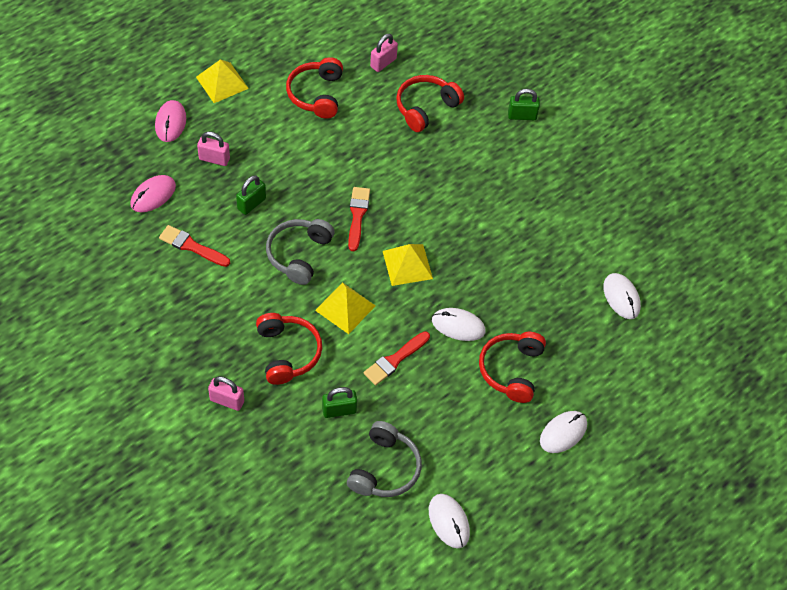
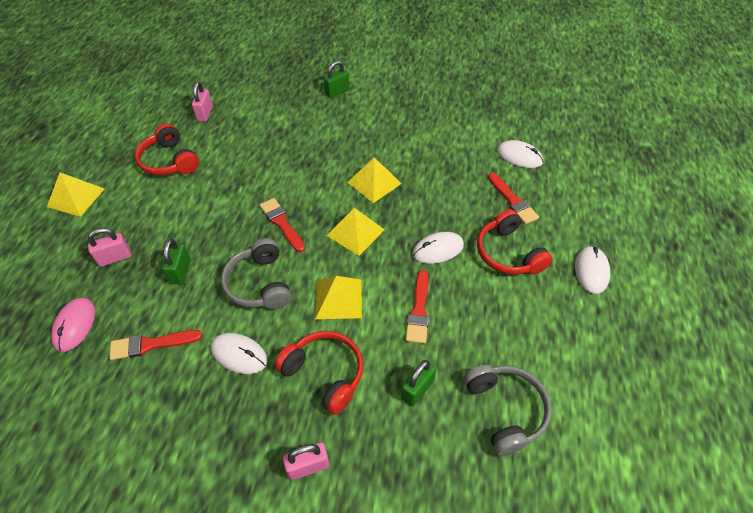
camera: 35 degrees left, 5 degrees down
pink mouse [155,100,186,142] -> none
red headphones [396,75,464,132] -> none
white mouse [429,494,470,549] -> white mouse moved to [211,333,267,374]
none -> yellow pyramid [347,157,402,203]
none -> red brush [488,173,539,224]

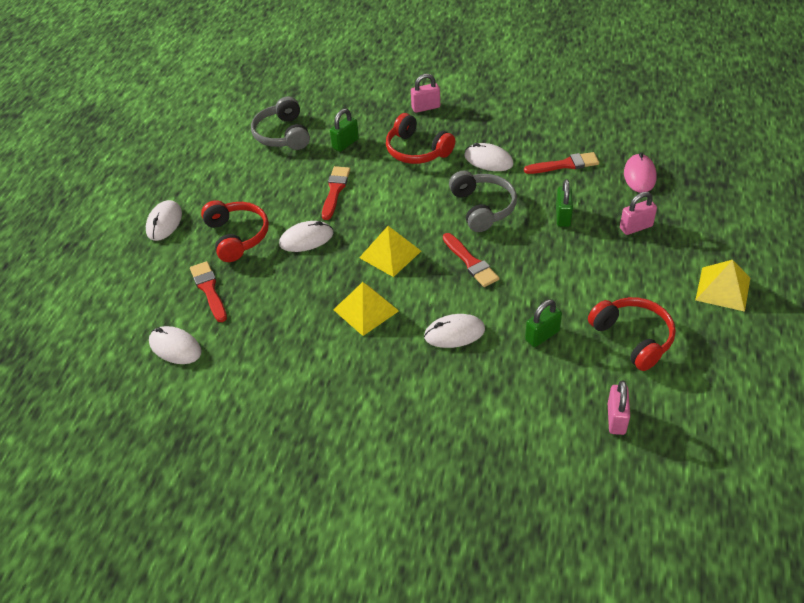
camera: 175 degrees left, 5 degrees down
yellow pyramid [315,276,362,319] -> none
green padlock [324,61,349,98] -> green padlock moved to [525,300,562,347]
none -> white mouse [424,314,485,348]

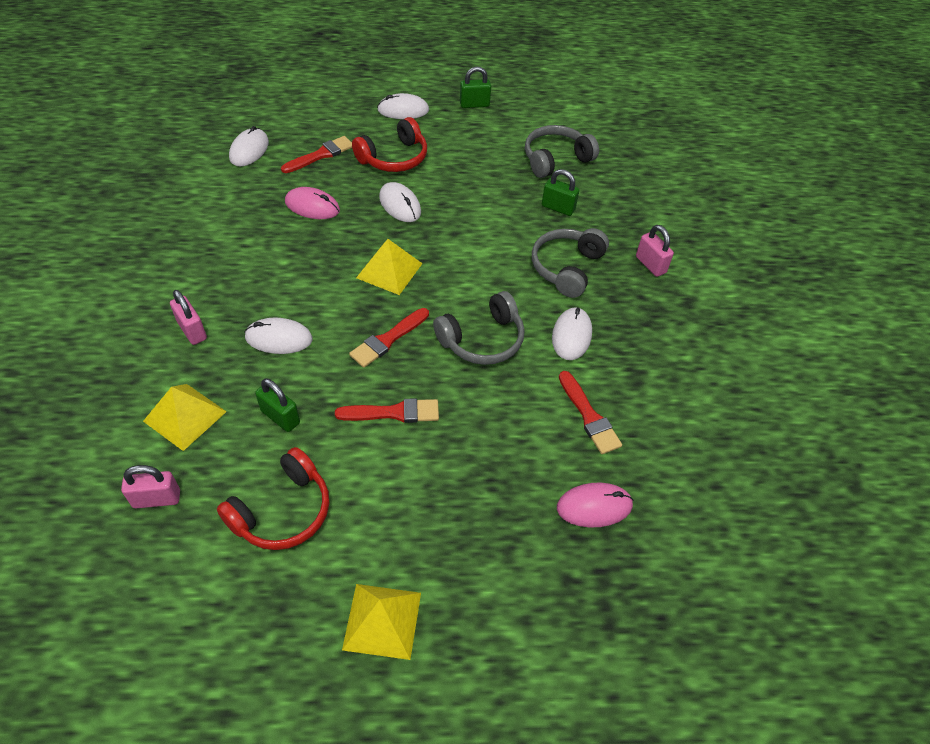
camera: 70 degrees right, 5 degrees up
red brush [322,166,350,220] -> red brush moved to [335,398,439,423]
yellow pyramid [333,282,399,336] -> yellow pyramid moved to [143,384,227,451]
red headphones [386,113,455,164] -> grey headphones [532,228,609,298]
white mouse [424,314,485,348] -> white mouse turned 60 degrees counterclockwise [244,318,313,354]
green padlock [556,179,573,227] -> green padlock moved to [460,67,491,108]
pink padlock [620,192,657,235] -> pink padlock moved to [170,290,207,345]
none -> pink mouse [285,187,340,219]

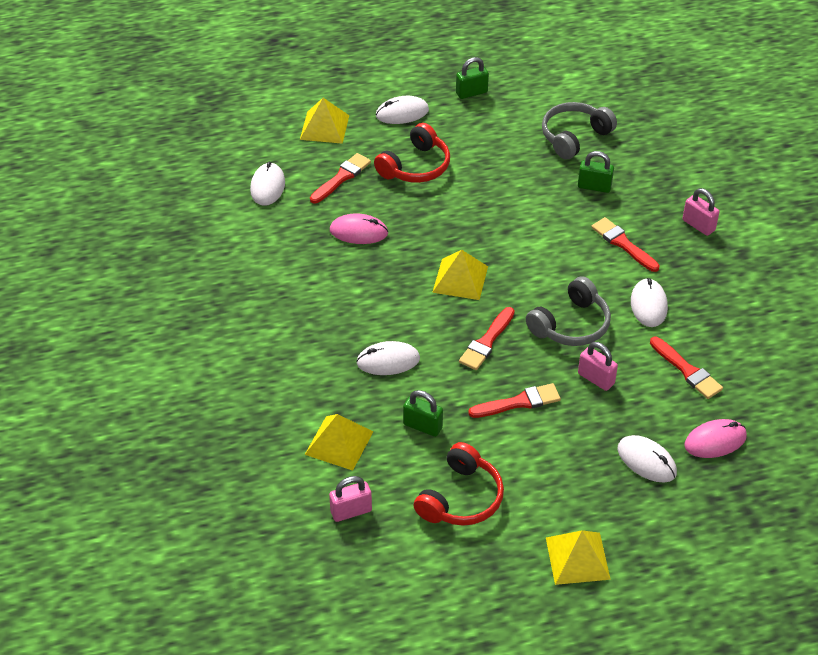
camera: 10 degrees left, 5 degrees down
pink padlock [170,290,207,345] -> pink padlock moved to [578,342,618,391]
white mouse [379,182,421,222] -> white mouse moved to [617,435,677,482]
grey headphones [532,228,609,298] -> red brush [591,217,660,272]
none -> yellow pyramid [300,98,349,144]

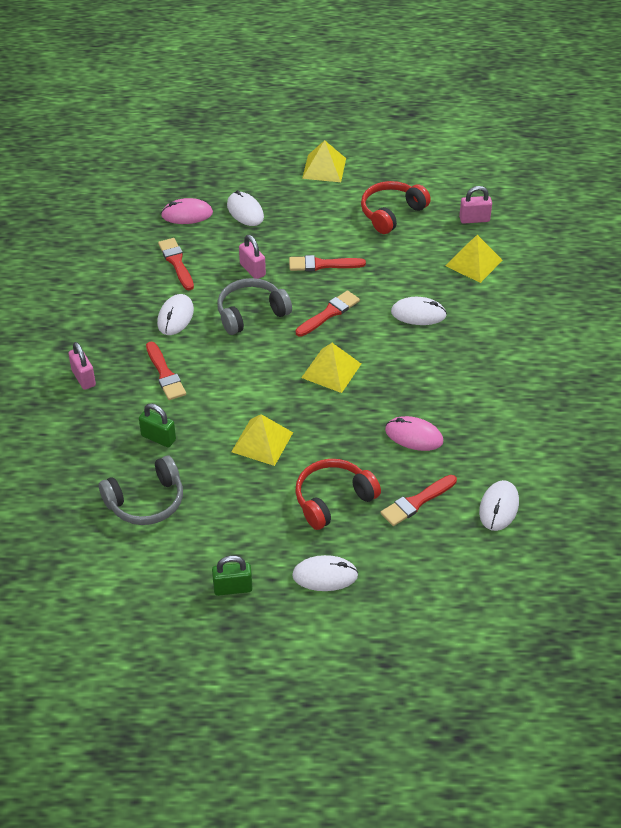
camera: 165 degrees left, 0 degrees up
yellow pyramid [300,98,349,144] -> yellow pyramid moved to [231,414,293,466]
green padlock [403,390,443,437] -> none

